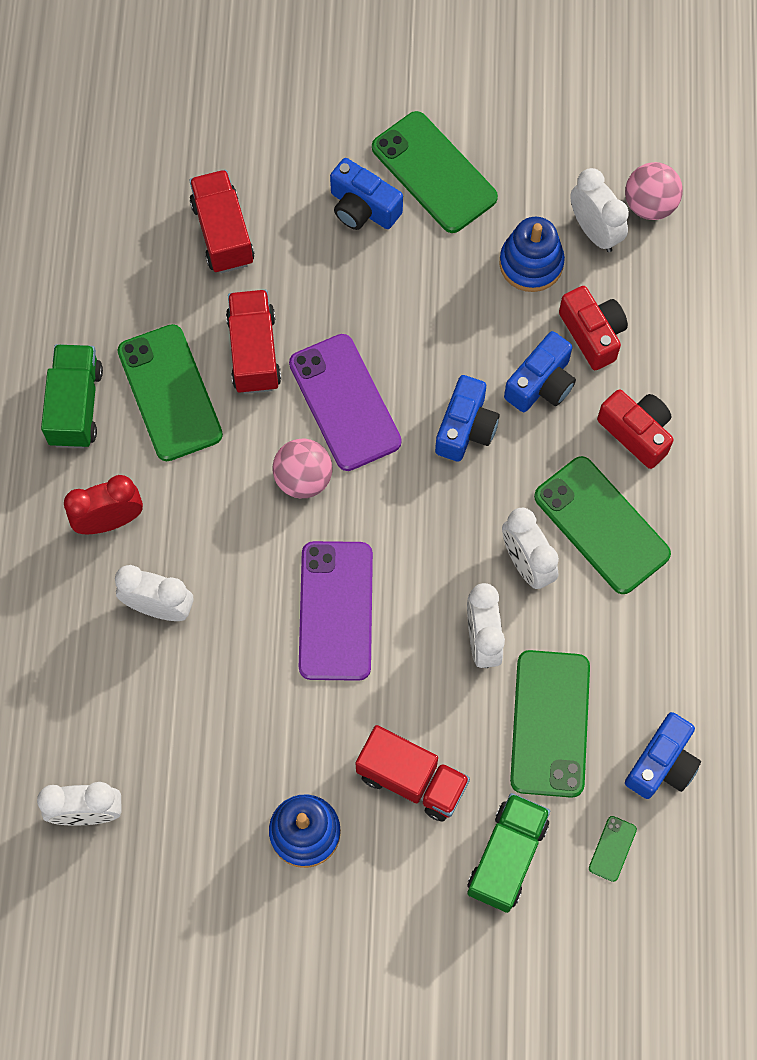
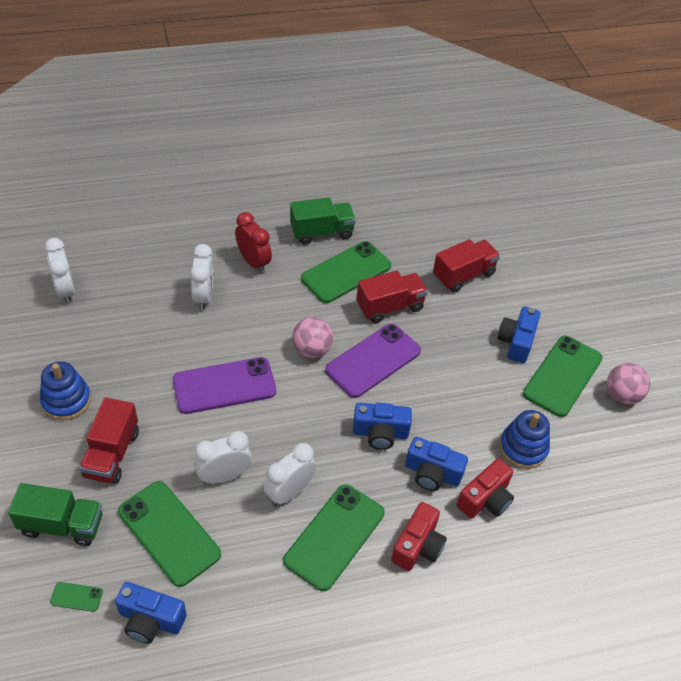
camera: 70 degrees right, 20 degrees down
green phone [510,650,590,798] -> green phone turned 60 degrees clockwise [118,481,221,587]
white clock [570,168,629,252] -> none
pink ball [625,162,683,220] -> pink ball moved to [607,363,650,404]

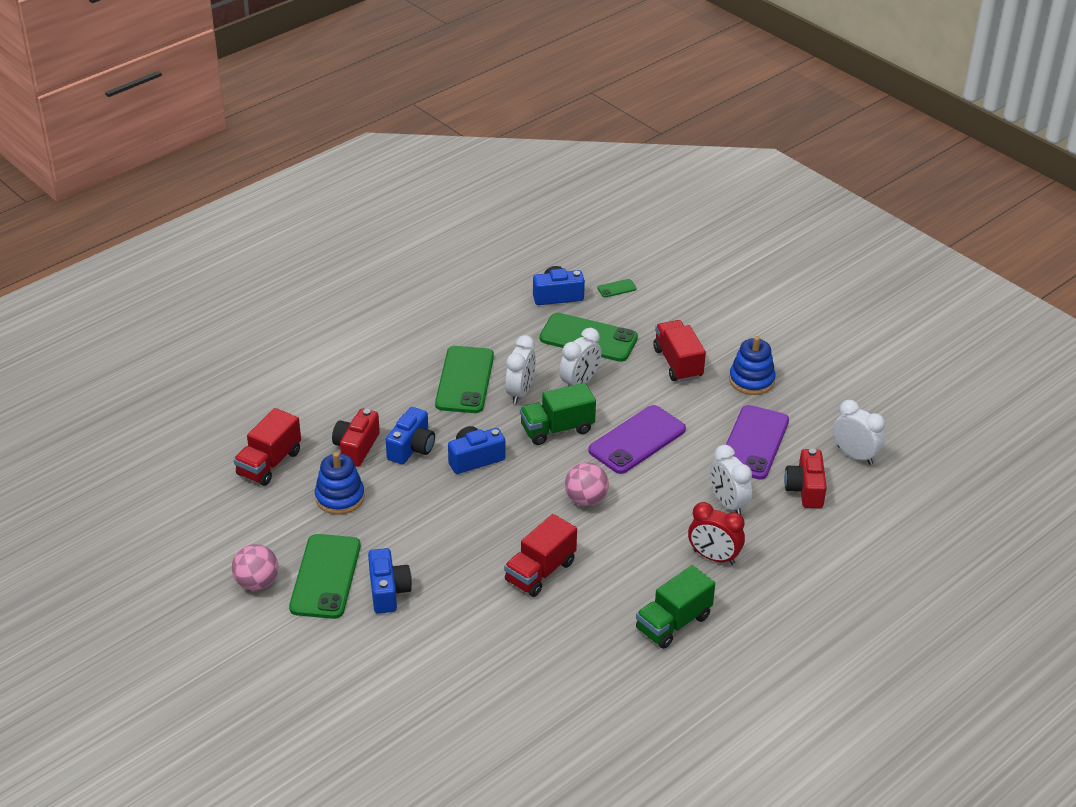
camera: 155 degrees right, 10 degrees down
green truck [8,483,103,546] -> green truck moved to [520,383,596,445]
green phone [301,241,391,303] -> none
purple phone [325,324,421,398] -> purple phone moved to [726,405,789,480]
red camera [391,502,447,571] -> red camera moved to [784,448,827,508]
blue camera [405,437,468,491] -> blue camera turned 120 degrees clockwise [386,407,435,464]
red truck [433,239,500,293] -> red truck moved to [234,408,301,486]

